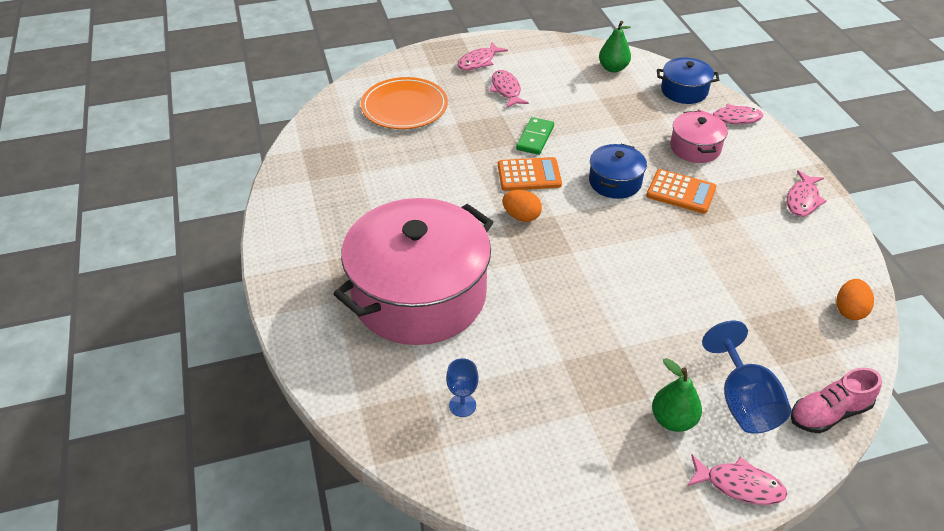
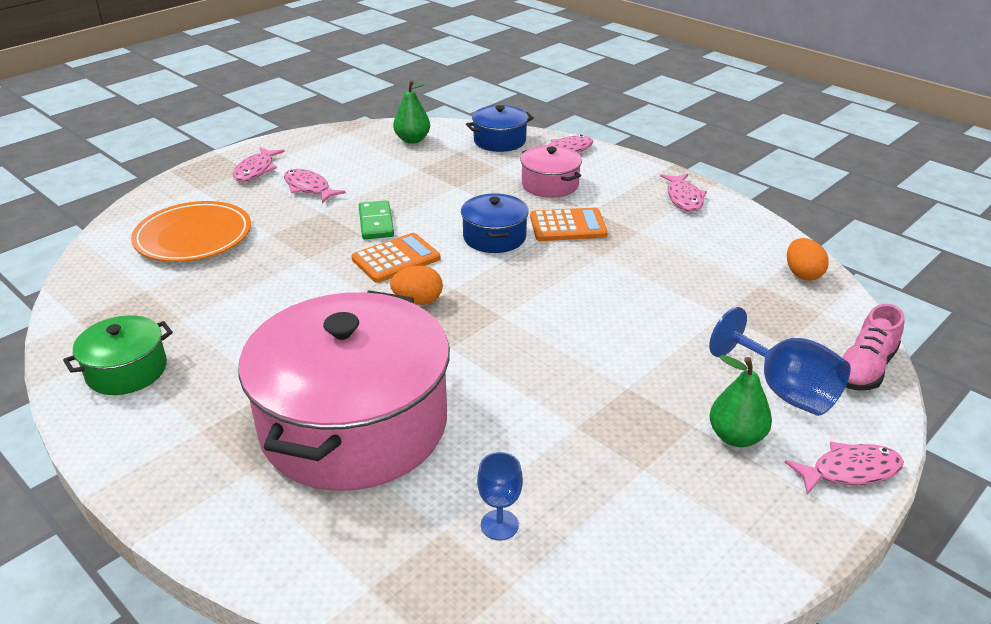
camera: 30 degrees left, 10 degrees down
none -> green pot [63,315,173,395]

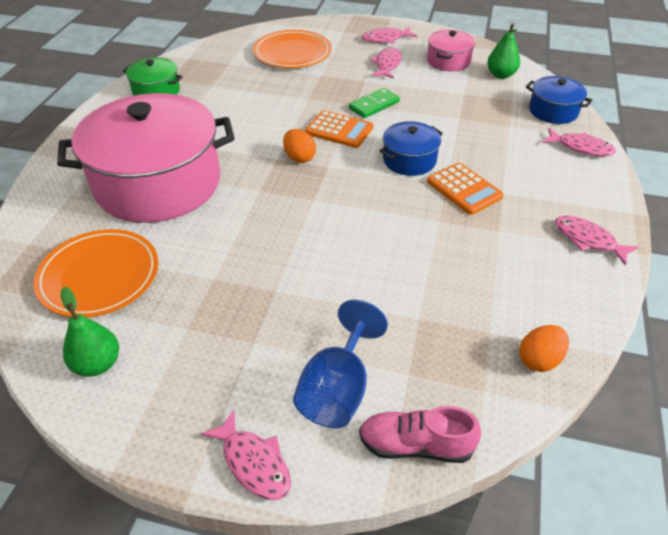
camera: 60 degrees right, 10 degrees up
blue goblet [477,452,523,540] -> orange plate [33,229,158,318]
pink pot [520,145,582,198] -> pink pot moved to [427,30,475,72]
pink fish [660,173,707,212] -> pink fish turned 75 degrees clockwise [555,216,639,266]
green pear [709,355,772,447] -> green pear moved to [61,287,119,377]

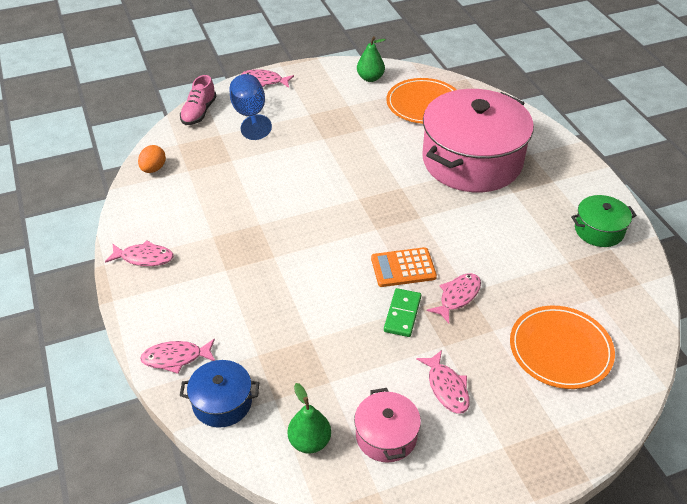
camera: 145 degrees right, 0 degrees up
orange egg [283,129,316,163] -> none
pink shoe [359,406,481,463] -> pink shoe turned 135 degrees clockwise [180,75,217,125]
pink fish [362,27,417,43] -> pink fish moved to [427,273,481,324]
blue pot [379,121,443,176] -> none
orange calculator [427,163,504,215] -> none

